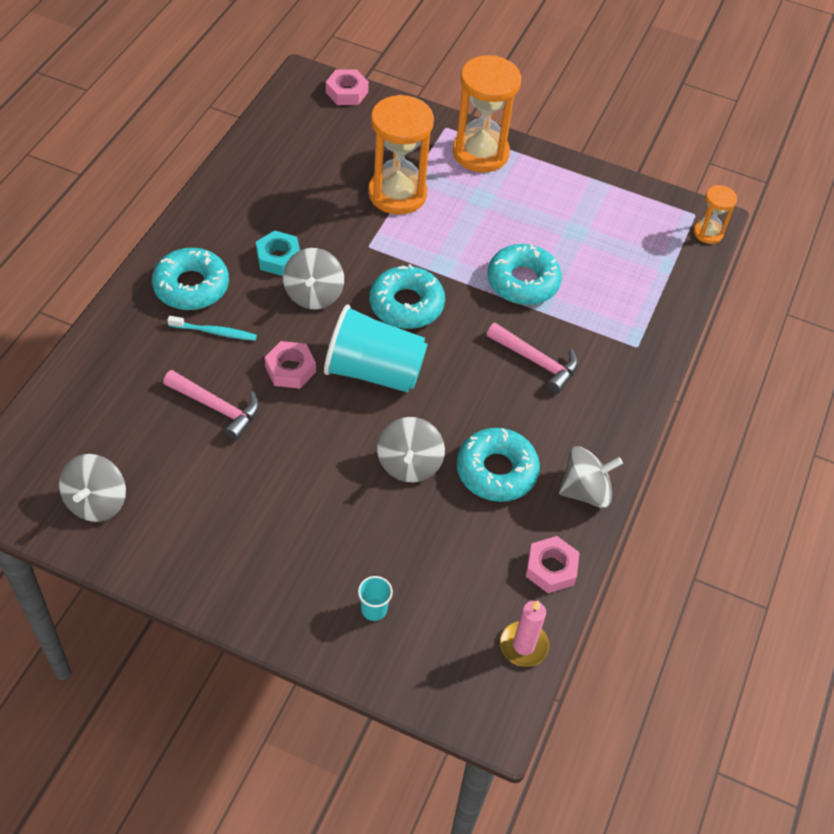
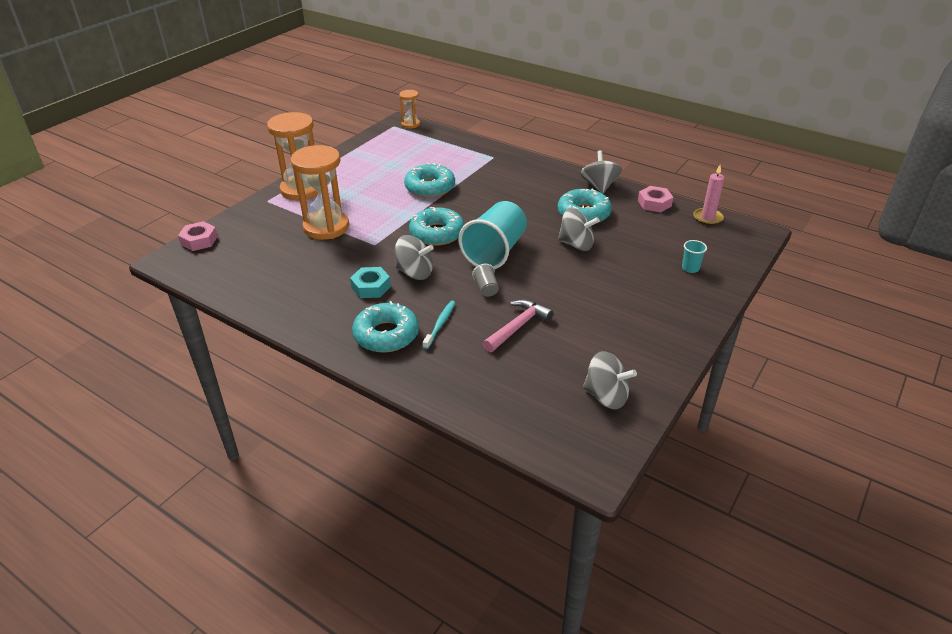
camera: 75 degrees left, 15 degrees down
pink nut [265,341,316,389] -> grey cup [472,264,499,297]
pink hammer [487,323,578,394] -> none

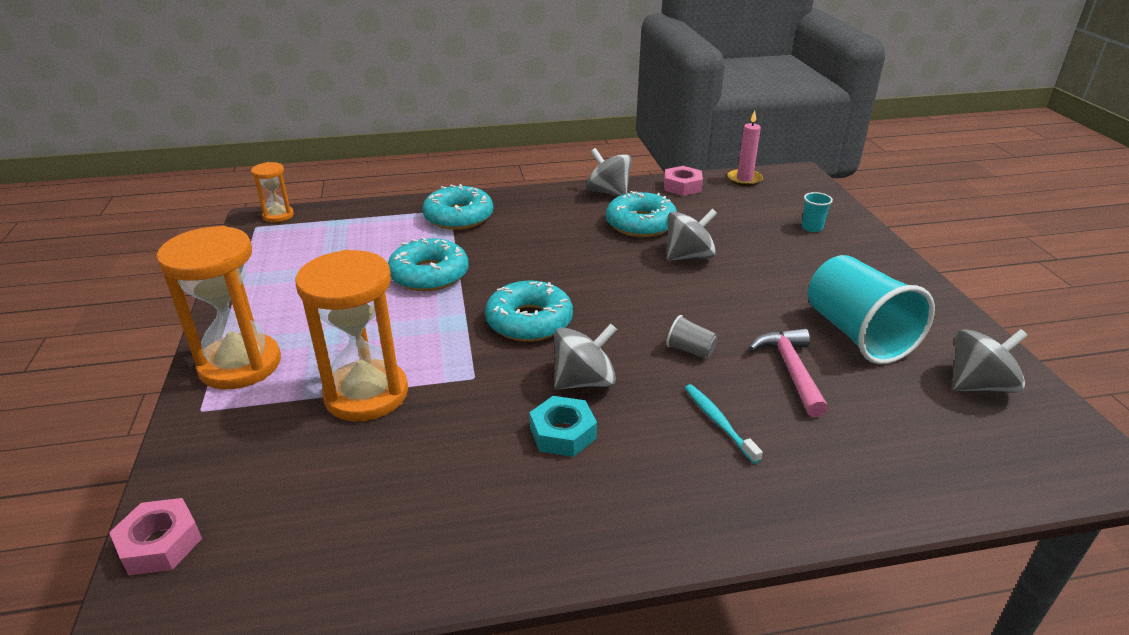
camera: 45 degrees left, 5 degrees down
turquoise donut [352,301,419,353] -> turquoise donut moved to [422,184,493,230]
turquoise cup [459,201,527,269] -> turquoise cup moved to [808,255,935,364]

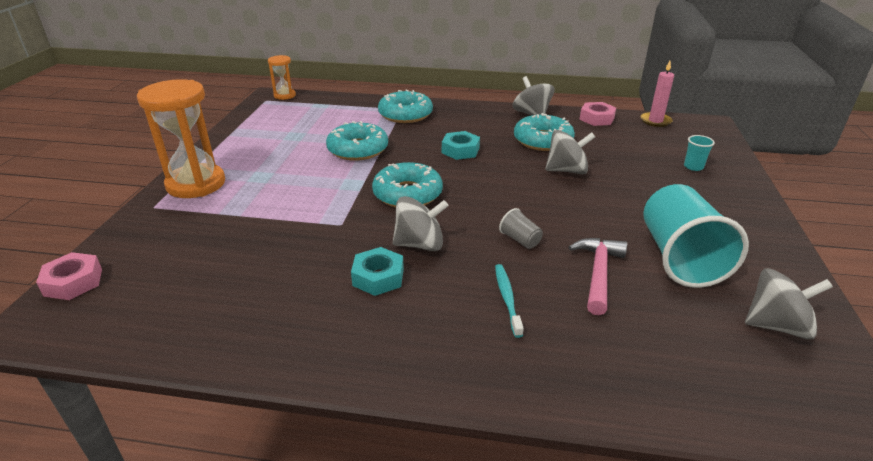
camera: 20 degrees right, 0 degrees up
orange hourglass [295,250,408,421] -> none
none -> turquoise nut [442,131,480,160]

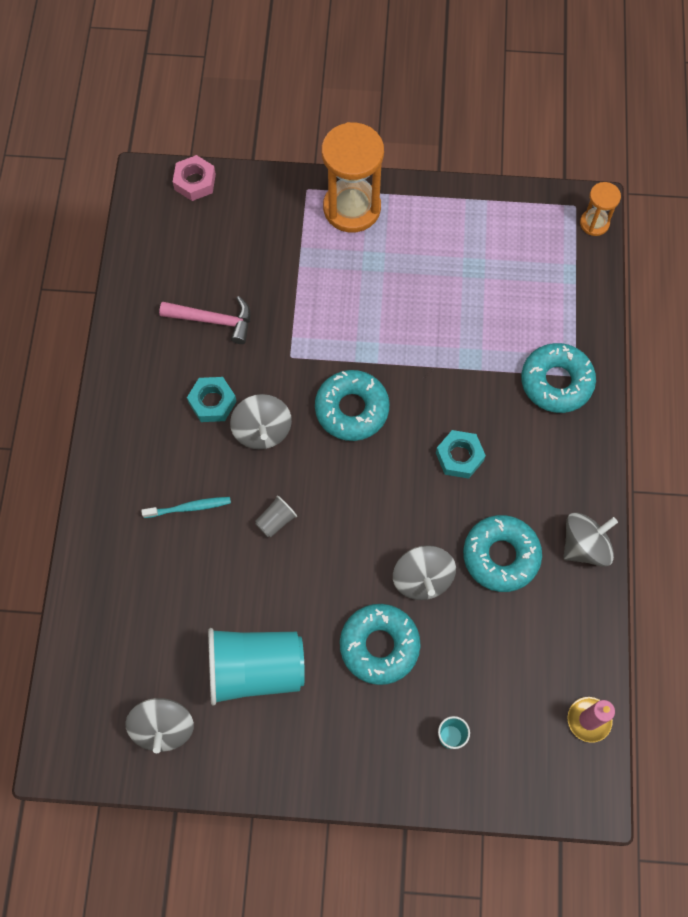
camera: 85 degrees right, 35 degrees up
turquoise donut [326,121,388,161] -> turquoise donut moved to [340,604,420,685]
pink hammer [568,238,627,315] -> pink hammer moved to [159,296,250,344]
pink nut [580,102,616,126] -> none

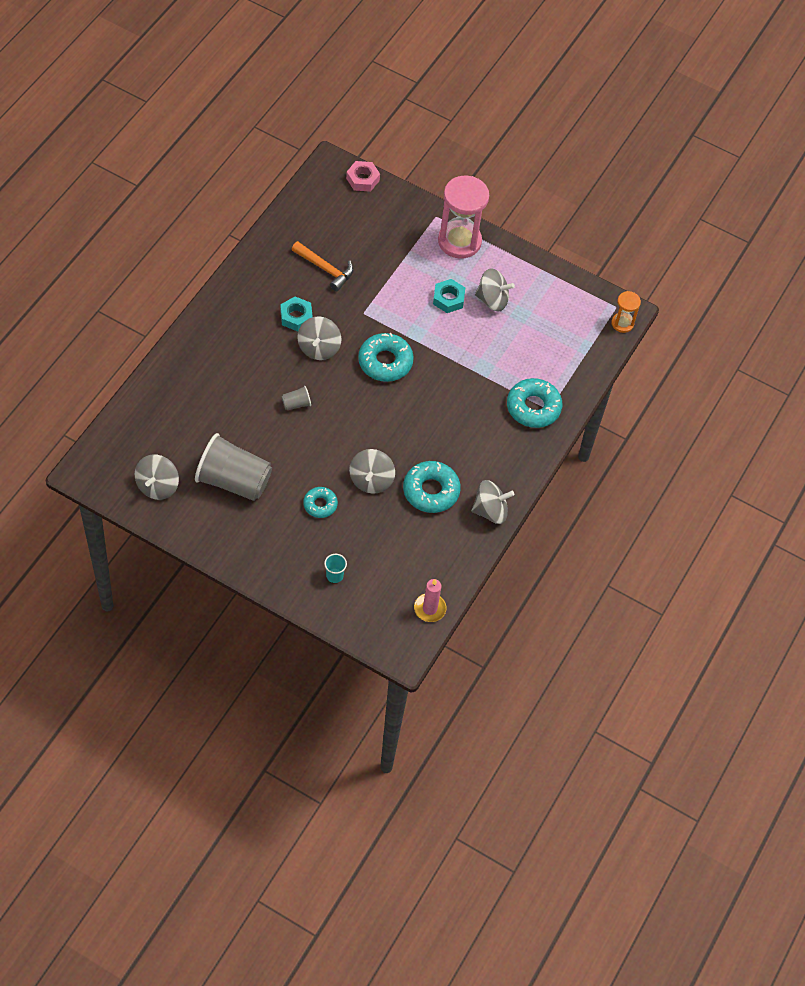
camera: 20 degrees right, 10 degrees down
turquoise toothbrush [141,497,231,518] -> none
pink hammer [159,296,250,344] -> orange hammer [292,241,353,291]
turquoise cup [208,628,305,706] -> grey cup [195,433,272,501]
orange hourglass [322,122,384,233] -> pink hourglass [438,176,489,259]
turquoise donut [340,604,420,685] -> turquoise donut [303,487,338,518], size x0.59
turquoise nut [436,430,486,479] -> turquoise nut moved to [433,279,465,313]
none -> grey spinning top [475,268,515,312]

